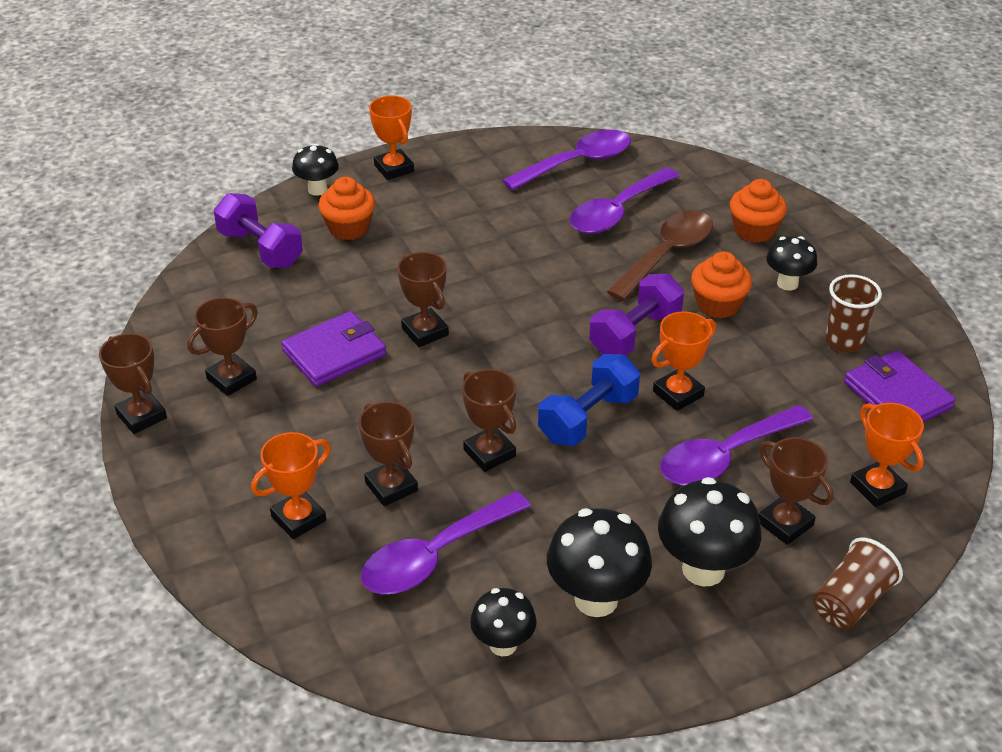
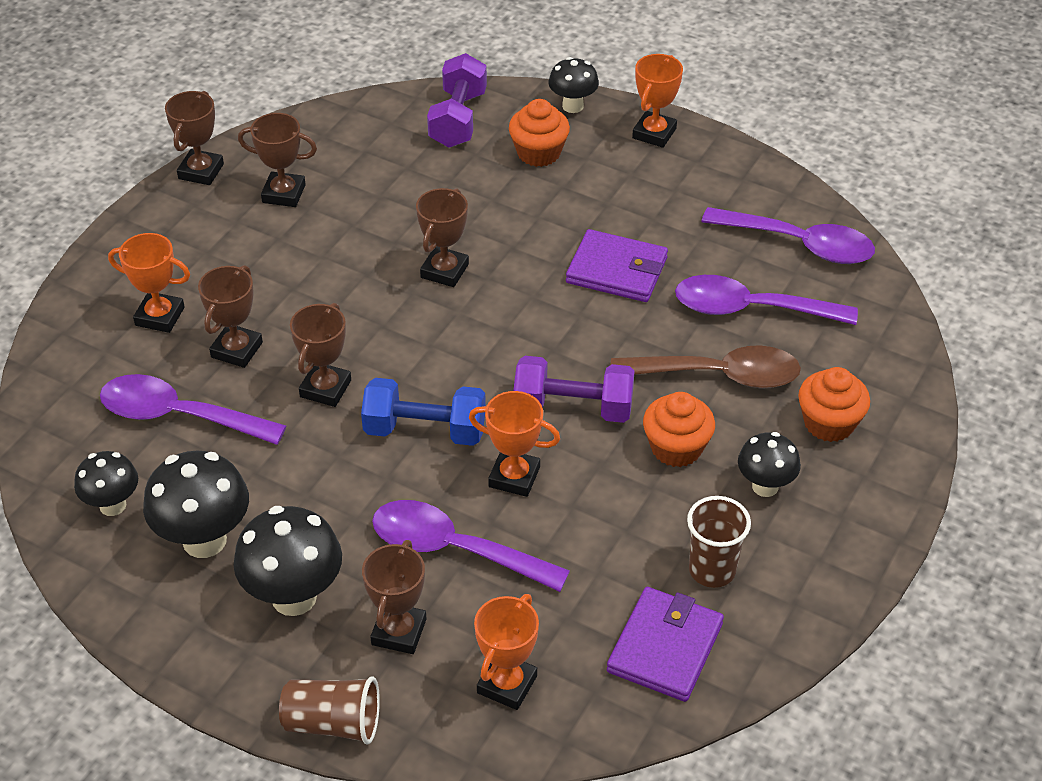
camera: 55 degrees right, 5 degrees up
purple wallet [282,311,386,387] -> purple wallet moved to [566,229,668,302]

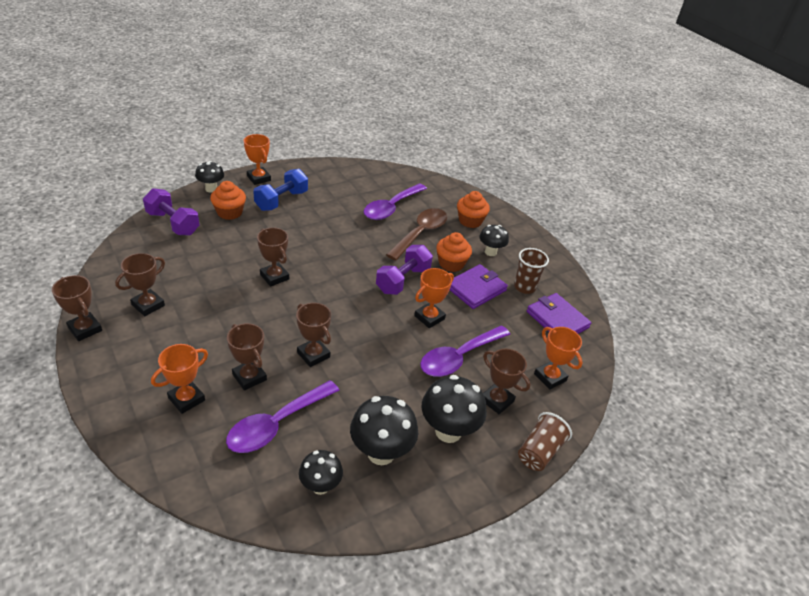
camera: 65 degrees left, 5 degrees down
blue dumbbell [361,378,486,446] -> blue dumbbell moved to [253,169,308,211]
purple wallet [566,229,668,302] -> purple wallet moved to [450,264,508,309]
purple spoon [701,207,875,264] -> none

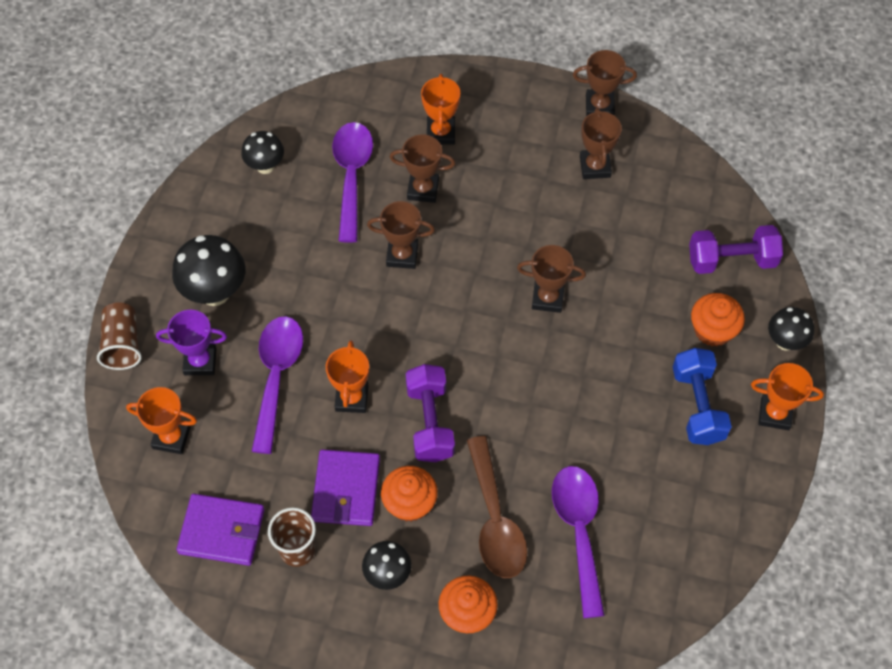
camera: 140 degrees right, 20 degrees up
black mushroom [350,396,418,465] -> none
brown trophy [483,349,530,414] -> purple trophy [156,310,227,375]

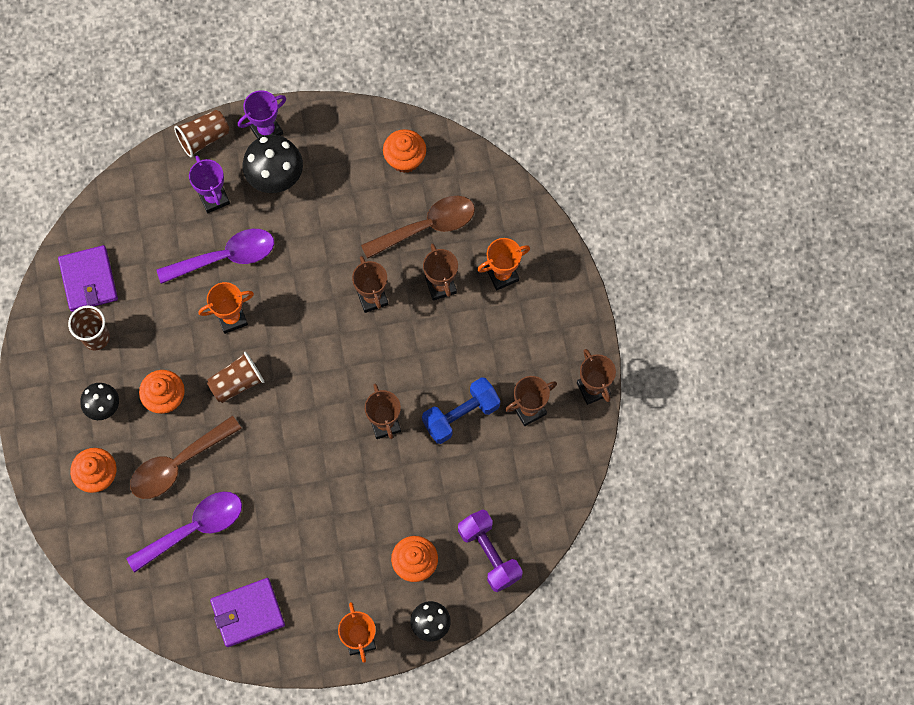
camera: 65 degrees right, 10 degrees up
orange trophy [126,387,197,454] -> none
black mushroom [241,131,284,174] -> orange cupcake [383,129,426,173]
purple wallet [311,450,380,526] -> purple wallet moved to [210,578,285,647]
purple spoon [332,122,373,243] -> brown spoon [361,196,475,259]
purple dumbbell [406,364,455,462] -> brown cup [207,351,264,403]
blue dumbbell [673,348,732,445] -> blue dumbbell moved to [422,377,501,444]
none -> purple trophy [238,90,286,139]

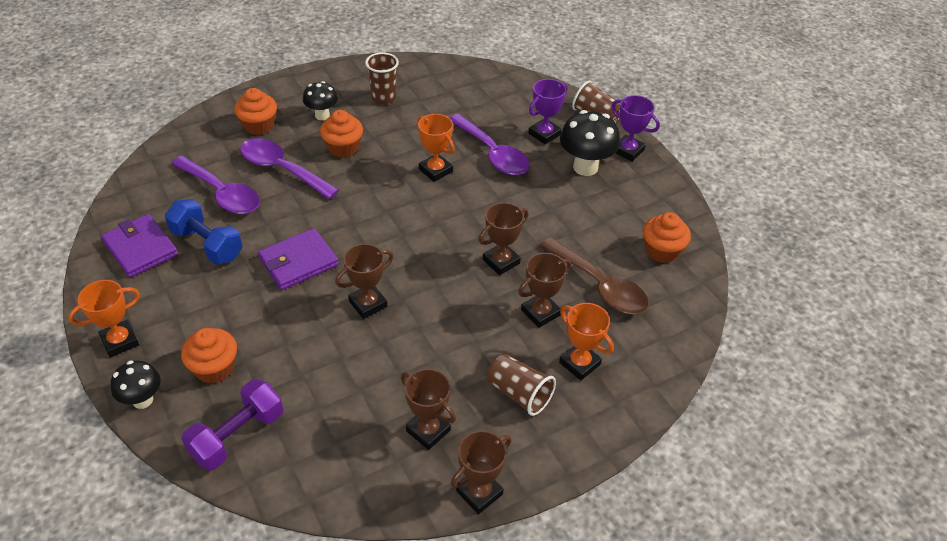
camera: 70 degrees right, 25 degrees down
purple wallet [58,245,118,312] -> purple wallet moved to [258,228,339,290]
brown spoon [130,416,242,499] -> purple spoon [240,138,339,199]
brown cup [207,351,264,403] -> brown cup moved to [487,354,556,416]
blue dumbbell [422,377,501,444] -> blue dumbbell moved to [165,199,243,265]

